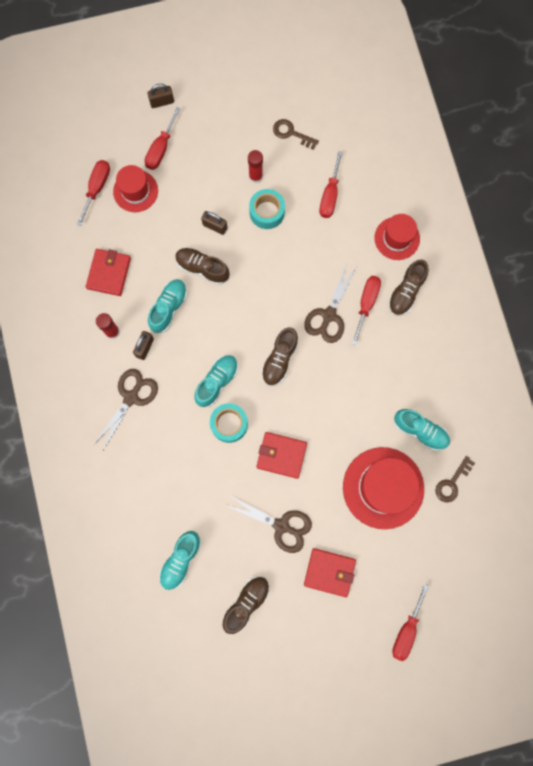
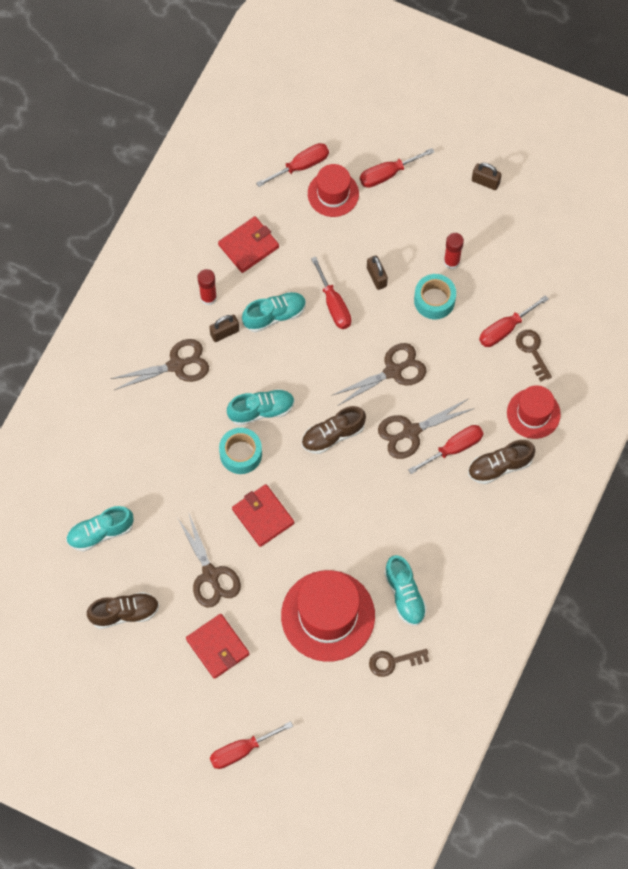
camera: 40 degrees right, 10 degrees down
brown padlock [147,84,174,108] -> brown padlock moved to [472,163,502,190]
brown shoe [175,248,230,285] -> red screwdriver [311,257,351,329]
brown key [273,119,319,150] -> brown key moved to [516,330,552,382]
none -> brown scissors [333,343,427,406]

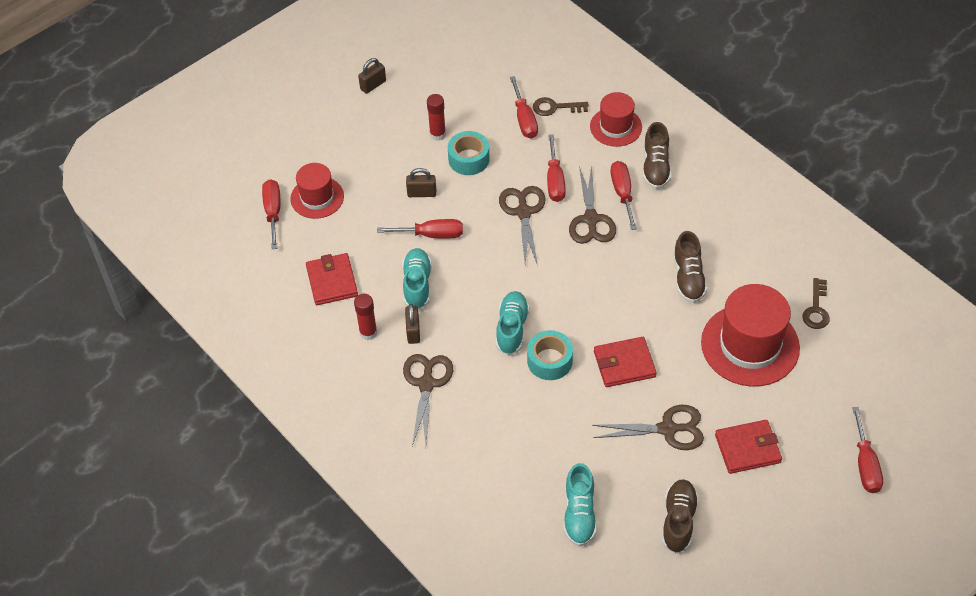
camera: 65 degrees left, 15 degrees down
brown shoe [302,406,366,454] -> brown shoe moved to [673,231,707,303]
red screwdriver [360,148,434,188] -> red screwdriver moved to [547,134,566,202]
turquoise shoe [384,555,427,626] -> none

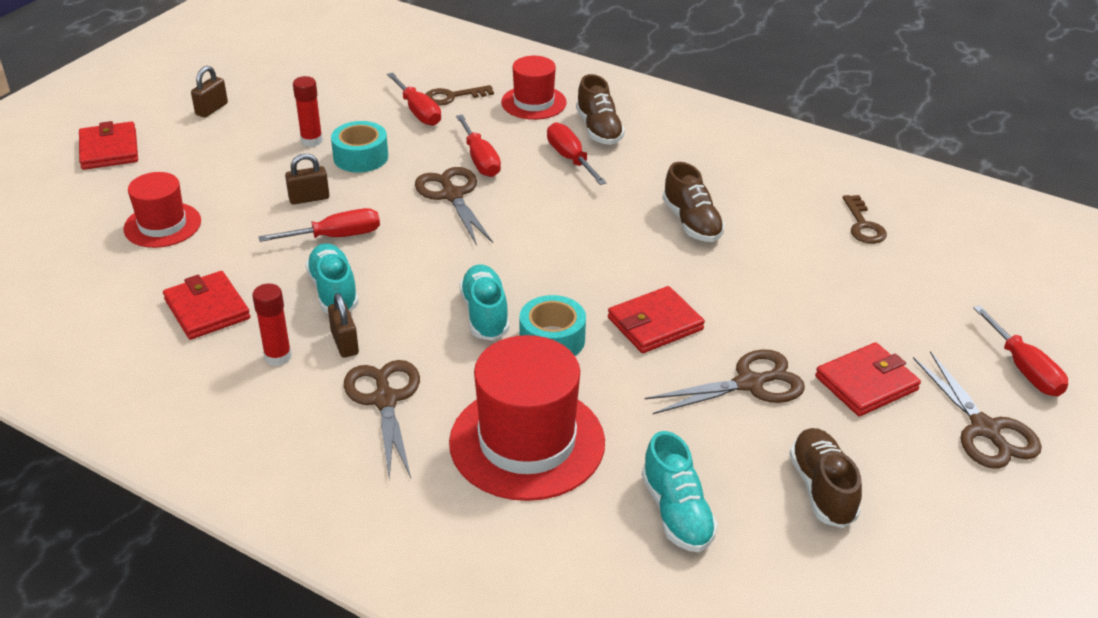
camera: 20 degrees left, 15 degrees down
red screwdriver [262,179,280,249] -> none
brown scissors [569,164,616,244] -> brown scissors moved to [913,351,1042,469]
red hat [701,284,800,387] -> red hat moved to [449,335,605,501]
none -> red wallet [79,121,138,170]

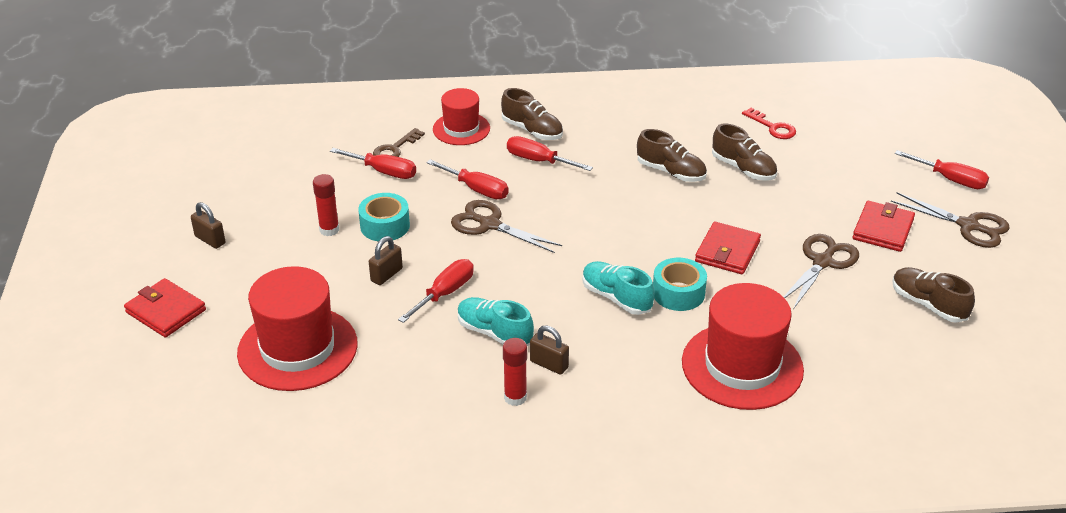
camera: 35 degrees left, 0 degrees up
red hat [123,172,201,248] -> red hat [237,266,358,391], size x1.69
red wallet [163,271,250,340] -> none
brown padlock [191,66,228,118] -> brown padlock turned 45 degrees counterclockwise [191,202,226,249]
brown scissors [344,360,420,480] -> none
turquoise shoe [642,431,718,552] -> none
brown key [843,195,887,244] -> red key [742,108,796,139]
none -> brown shoe [712,123,777,180]

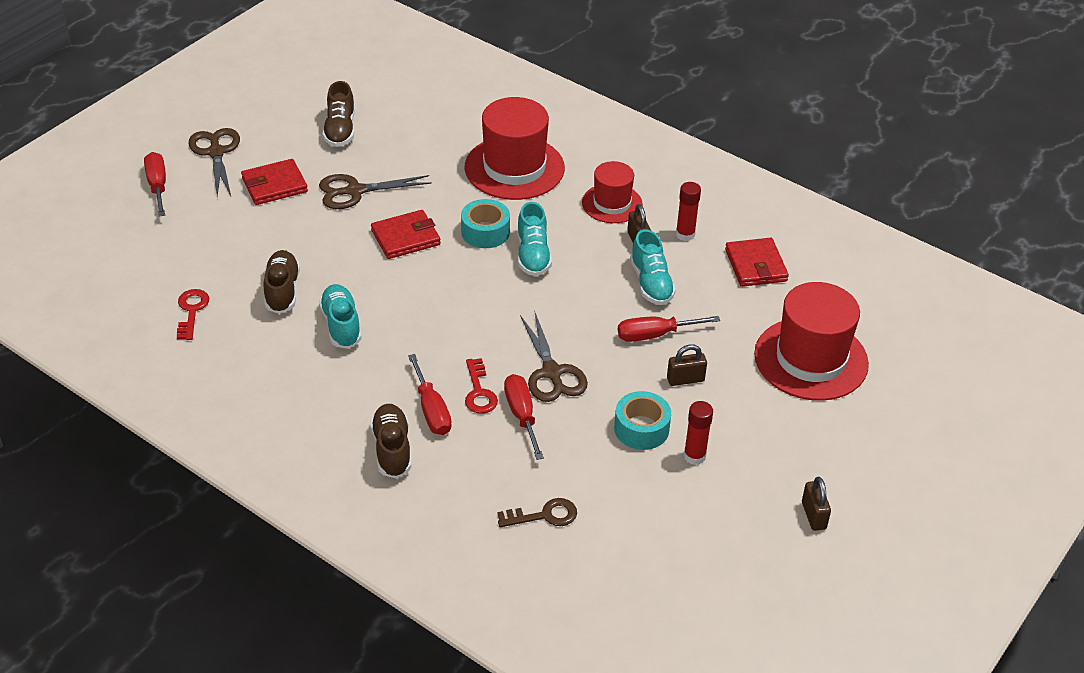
camera: 140 degrees left, 5 degrees up
red wallet [124,278,206,337] -> red wallet moved to [725,238,789,287]
red screwdriver [330,148,416,179] -> none
red hat [433,88,490,145] -> red hat moved to [582,161,643,223]
brown shoe [637,129,707,182] -> turquoise shoe [319,284,362,349]
none -> red key [465,358,498,414]

